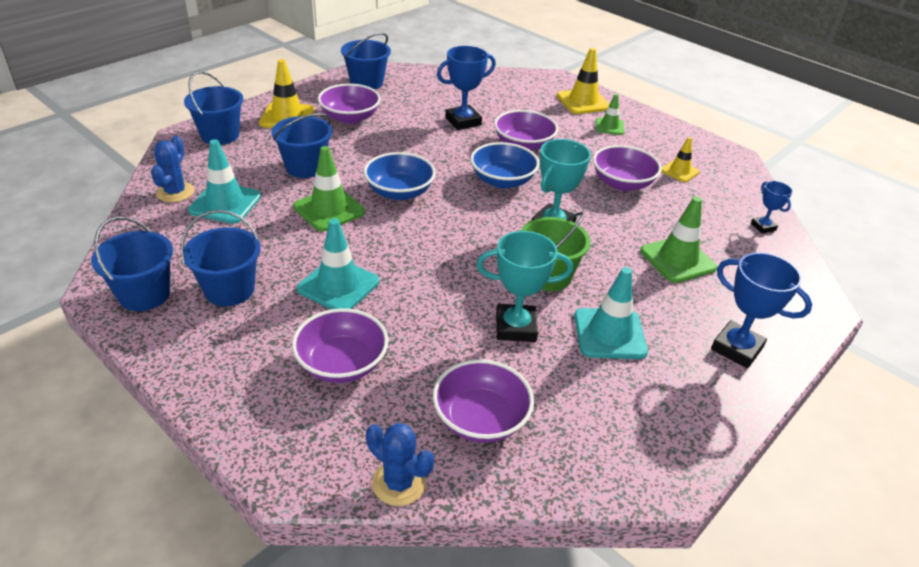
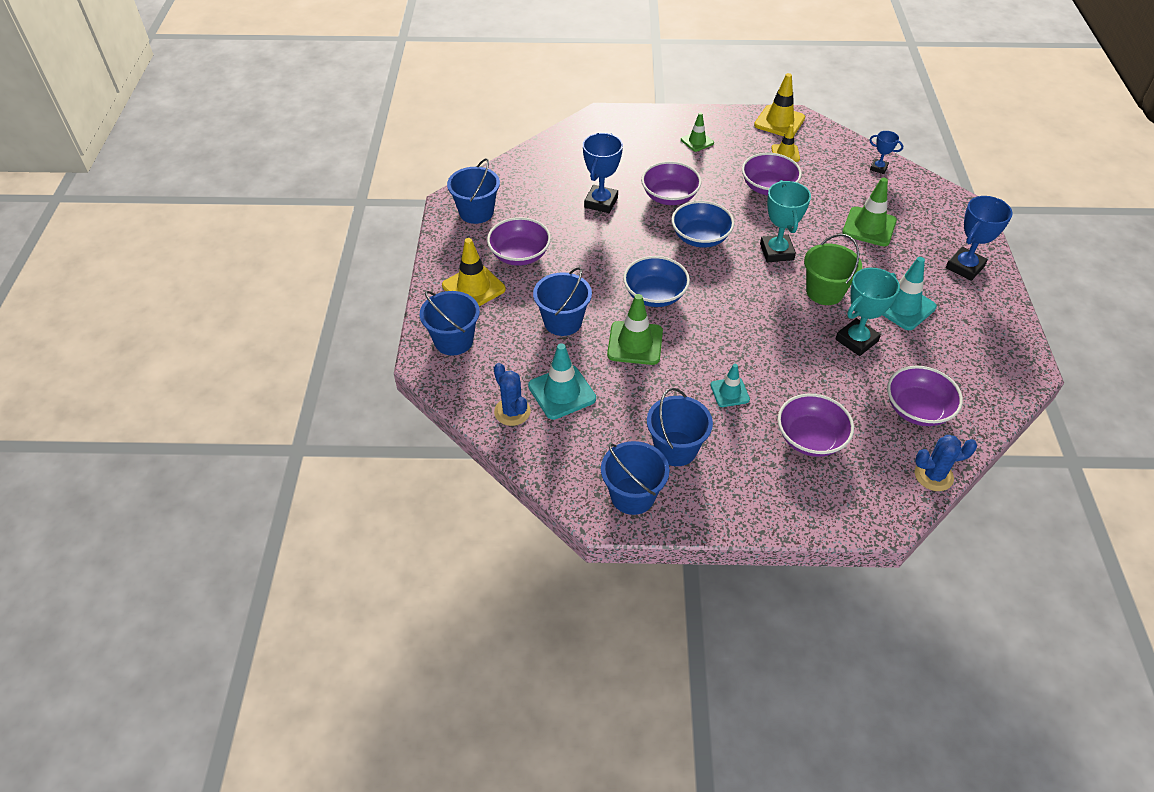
camera: 40 degrees left, 10 degrees up
turquoise traffic cone [297,218,379,309] -> turquoise traffic cone [710,364,750,407], size x0.61
yellow traffic cone [557,48,610,114] -> yellow traffic cone moved to [754,73,805,136]
blue trophy [711,252,812,368] -> blue trophy turned 45 degrees counterclockwise [946,196,1013,281]

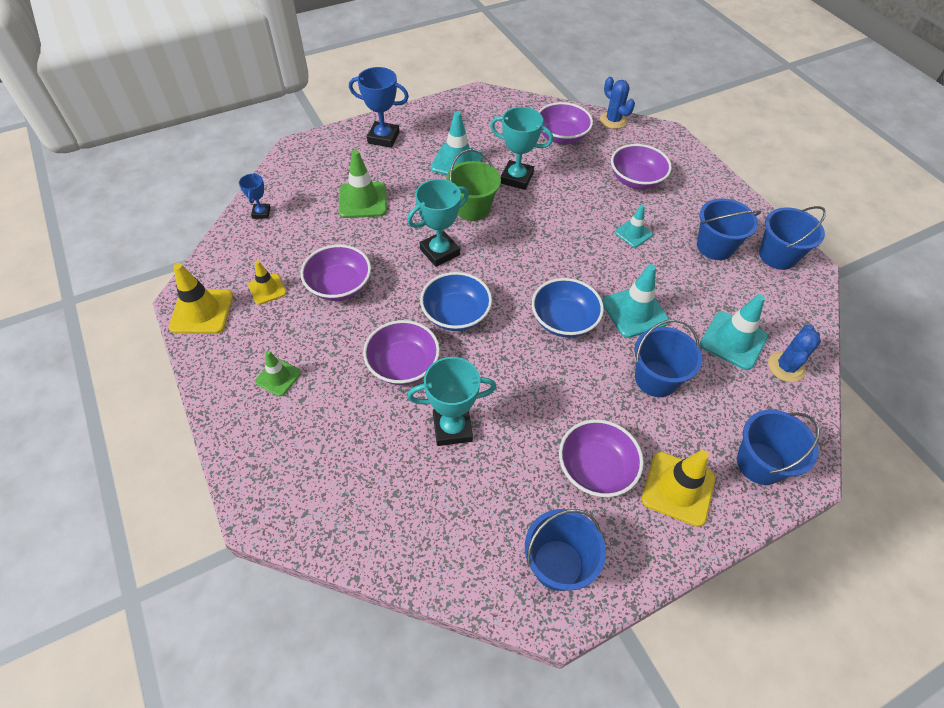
camera: 120 degrees left, 5 degrees up
blue trophy [583,133,623,213] -> turquoise trophy [407,357,497,446]
green traffic cone [607,294,663,365] -> turquoise traffic cone [602,264,669,338]

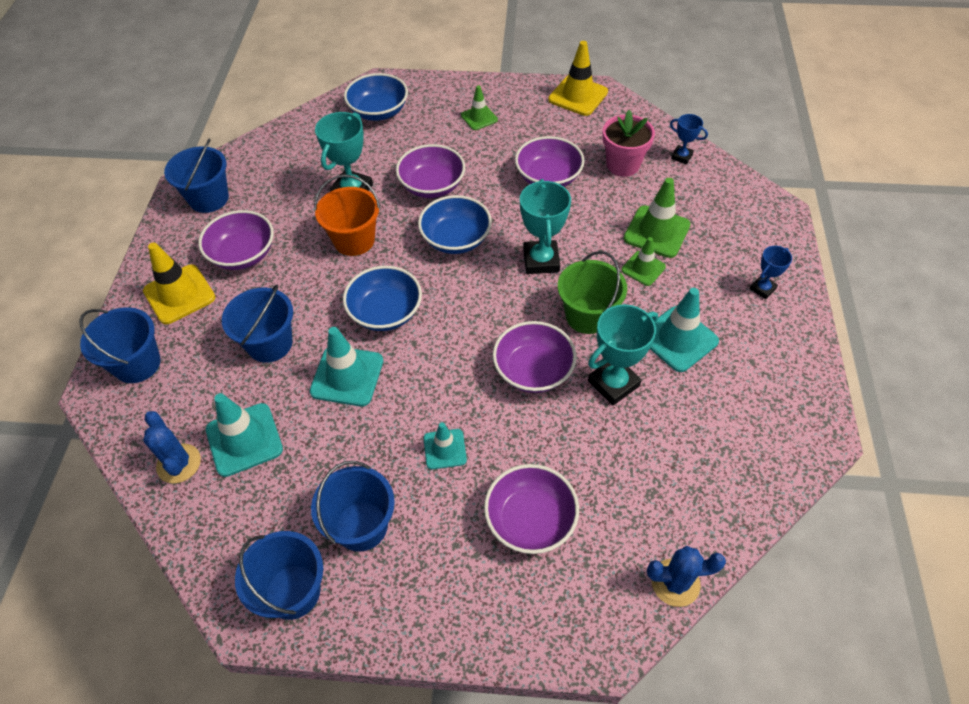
camera: 125 degrees right, 0 degrees up
yellow traffic cone [248,261,286,305] -> none
blue trophy [349,67,409,148] -> blue trophy [750,246,792,299], size x0.56
purple bowl [538,102,593,144] -> purple bowl moved to [493,321,577,393]
none -> orange bucket [314,175,380,256]
none -> blue bowl [344,73,408,121]
none -> pink flower pot [602,110,655,177]
none -> green traffic cone [621,237,666,286]

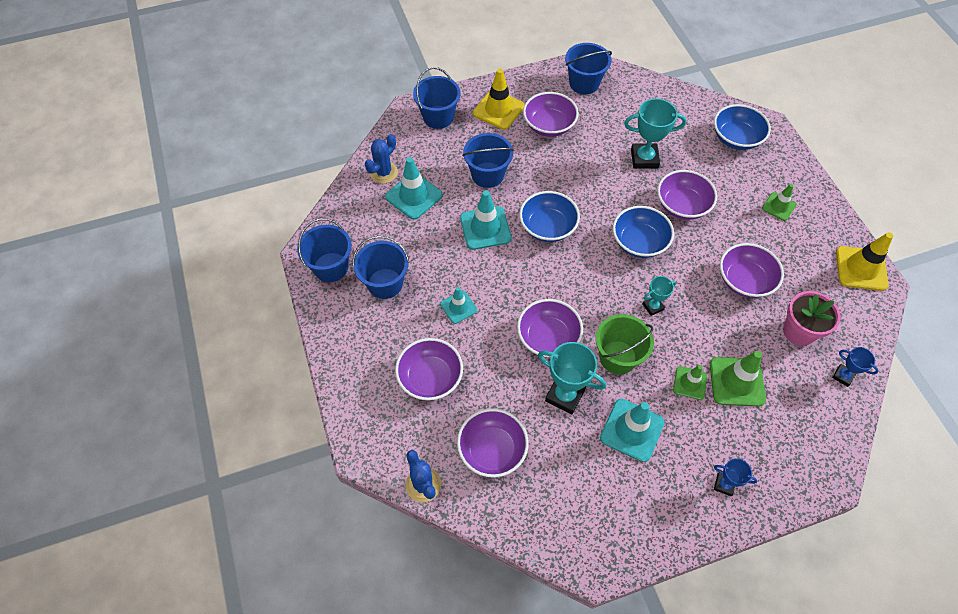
camera: 65 degrees right, 5 degrees up
orange bucket [314,175,380,256] -> none
turquoise trophy [520,179,571,274] -> turquoise trophy [643,276,676,316], size x0.56
blue trophy [670,114,708,164] -> blue trophy turned 60 degrees counterclockwise [832,347,878,387]
none -> purple bowl [457,408,529,478]

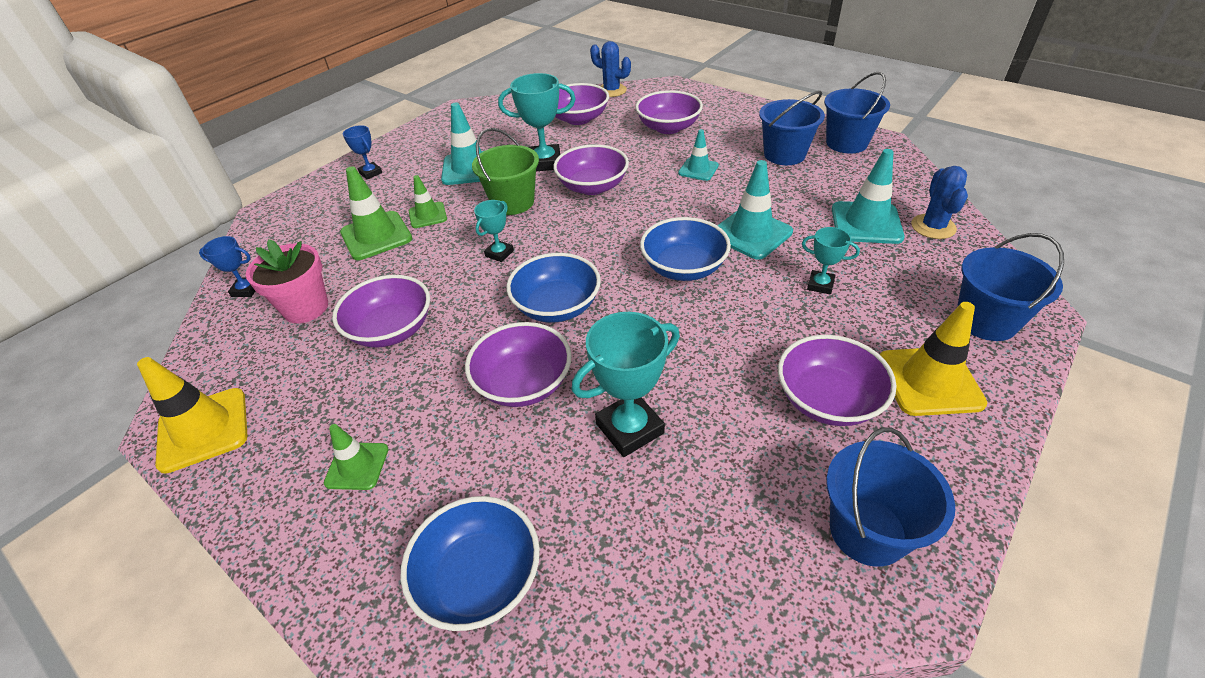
camera: 150 degrees right, 15 degrees down
blue bucket [462,133,514,188] -> turquoise trophy [802,227,860,294]
blue trophy [714,458,758,496] -> blue trophy turned 60 degrees clockwise [343,125,382,179]

